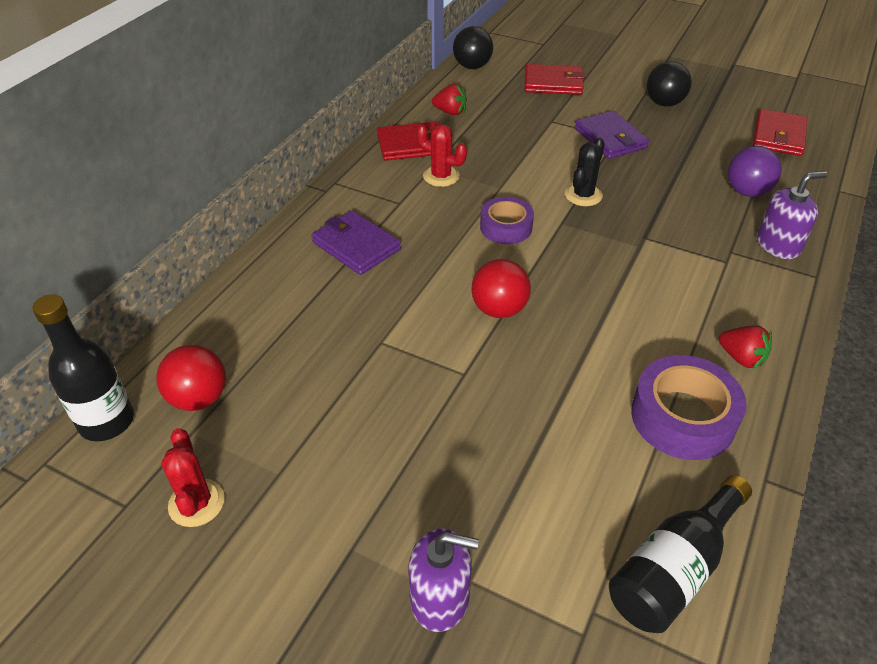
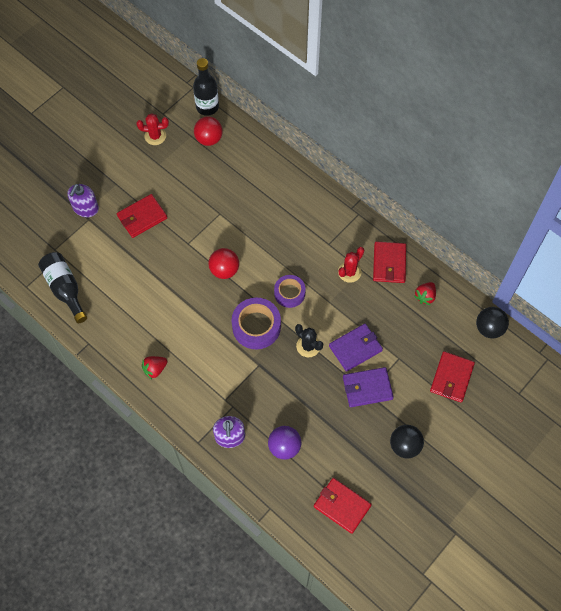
camera: 105 degrees right, 20 degrees up
purple wallet [311,210,401,275] -> purple wallet moved to [329,323,383,372]
purple tape [631,355,747,460] -> purple tape moved to [231,298,281,349]
none -> red wallet [117,194,167,238]

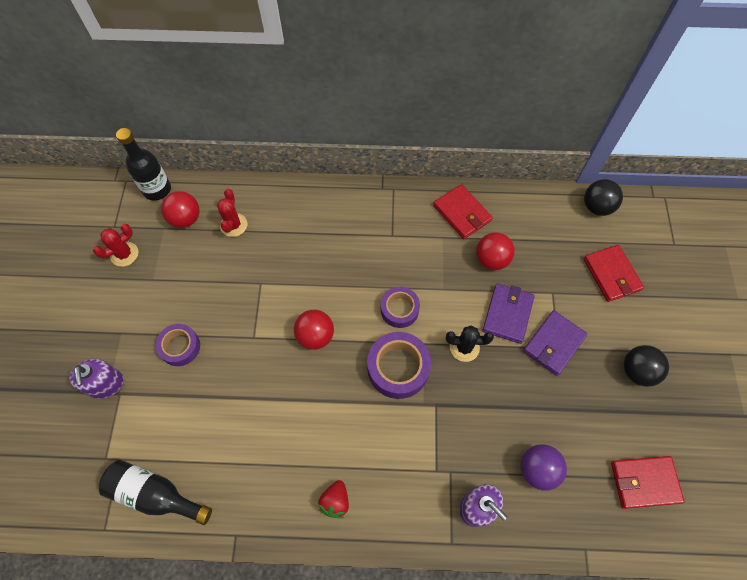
camera: 40 degrees left, 0 degrees up
red wallet [117,194,167,238] -> purple tape [156,324,200,366]
red cactus [338,247,364,283] -> red cactus moved to [217,189,247,237]
red strawberry [414,282,436,305] -> none
none -> red ball [476,232,515,270]

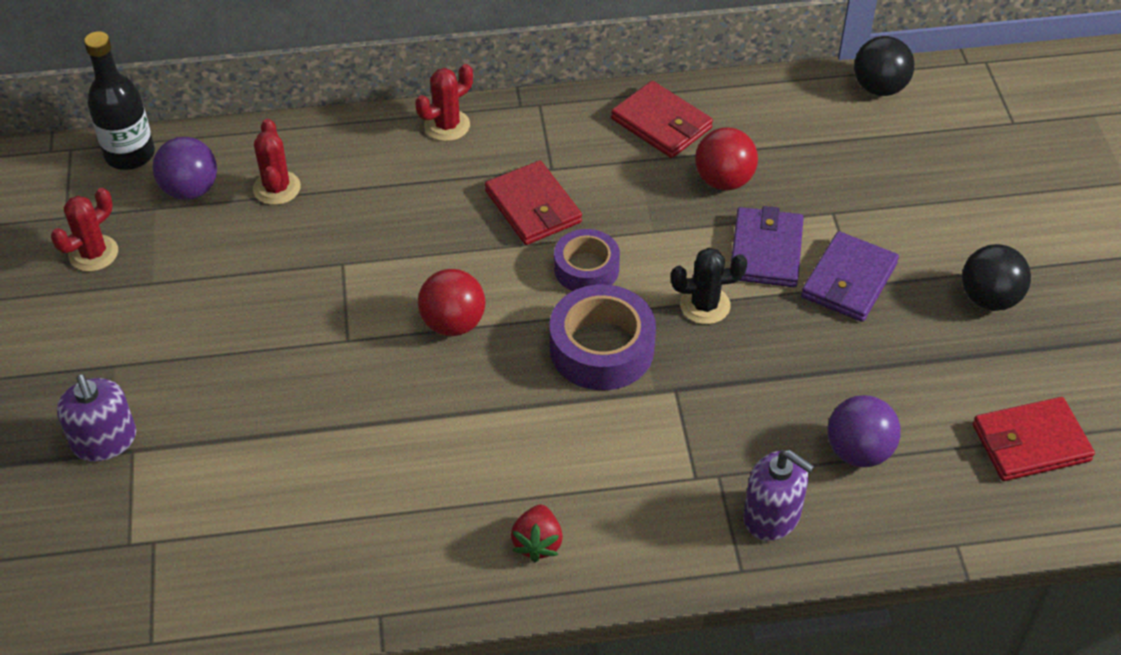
camera: 10 degrees left, 15 degrees down
black bottle [99,460,212,525] -> none
purple tape [156,324,200,366] -> none
red ball [161,191,200,228] -> purple ball [153,137,217,200]
red wallet [583,245,644,302] -> red wallet moved to [485,160,582,245]
none -> red cactus [415,64,473,141]

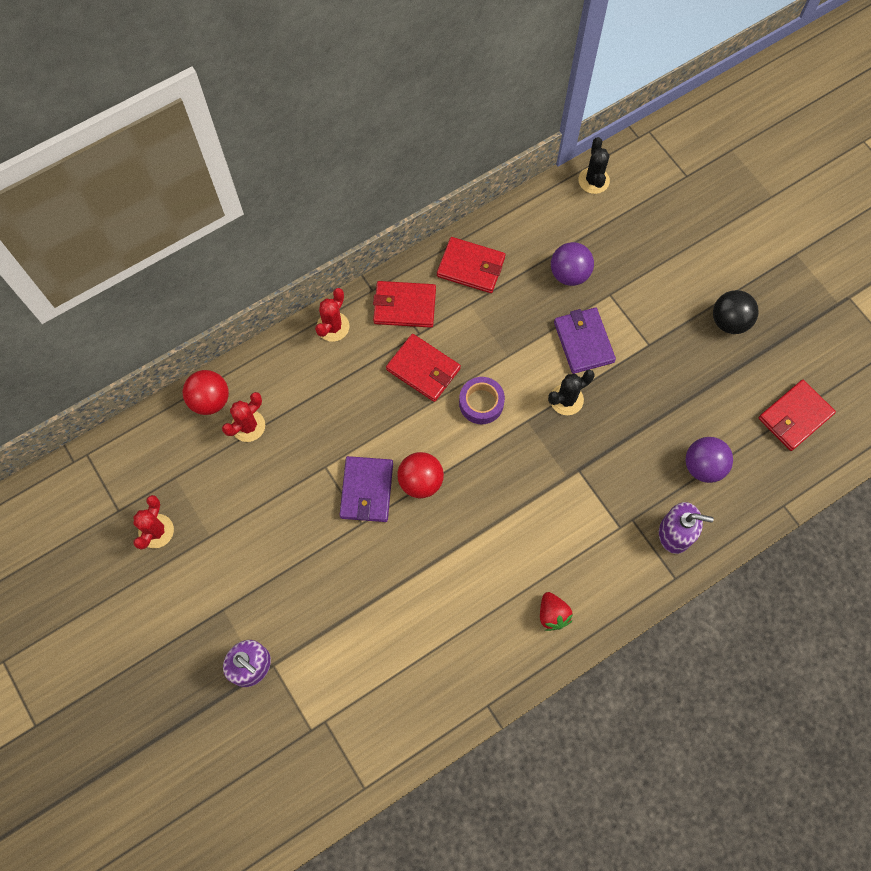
camera: 25 degrees left, 20 degrees up
black bottle [84,31,155,170] -> none
purple ball [153,137,217,200] -> purple ball moved to [551,242,594,286]
red cactus [253,119,301,205] -> red cactus turned 75 degrees clockwise [222,392,265,442]
purple tape [550,284,656,390] -> none
red ball [695,127,758,190] -> red ball moved to [182,370,229,415]
purple wallet [801,231,899,322] -> purple wallet moved to [340,456,393,522]
black ball [854,36,914,96] -> black cactus [578,137,610,194]
none -> red wallet [373,281,436,328]

